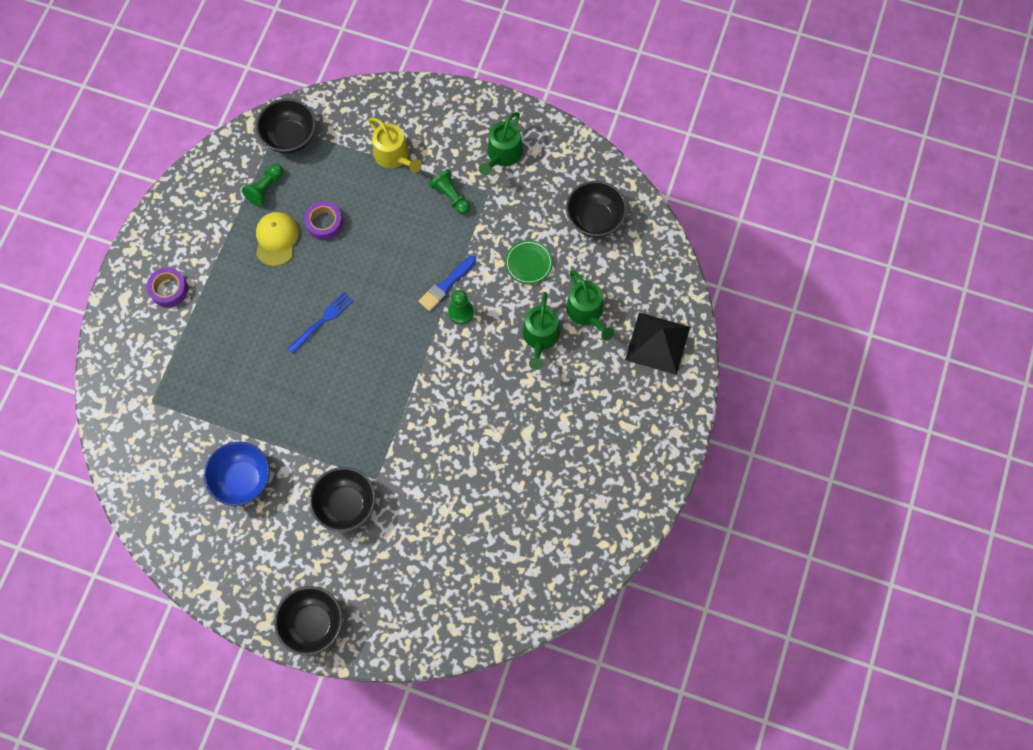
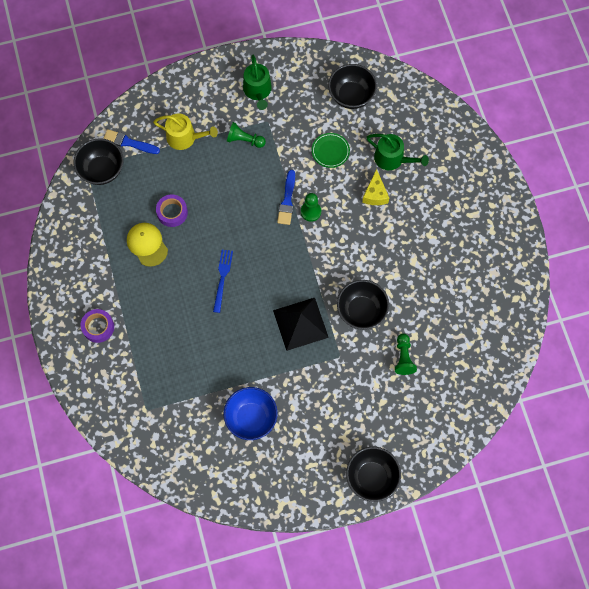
camera: 35 degrees left, 0 degrees up
green pawn [242,164,283,207] -> green pawn moved to [395,333,417,375]
black bowl [309,467,376,532] -> black bowl moved to [337,280,389,330]
green watering can [523,292,560,370] -> yellow cheese [362,169,389,205]
black pyramid [625,312,690,375] -> black pyramid moved to [273,298,329,351]
none -> blue brush [103,129,160,154]

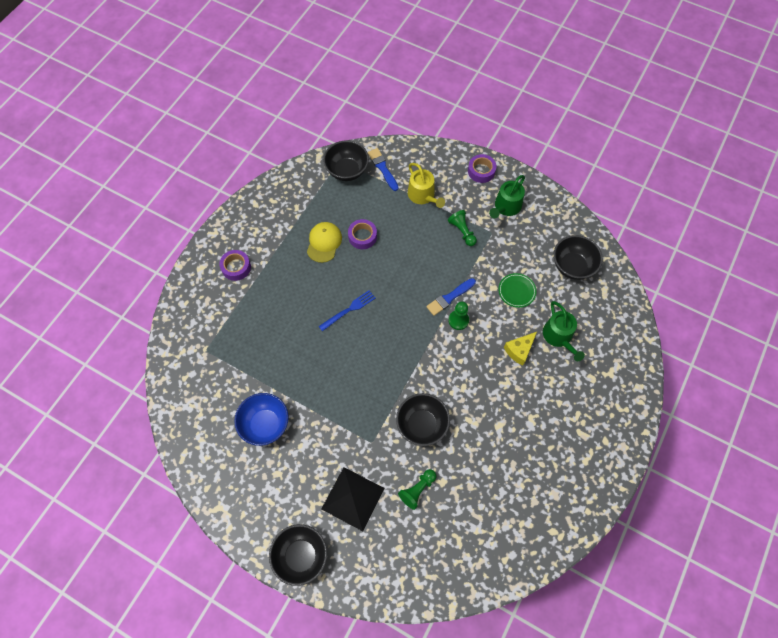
camera: 45 degrees right, 5 degrees down
black pyramid [273,298,329,351] -> black pyramid moved to [322,467,385,531]
none -> purple tape [468,154,496,183]

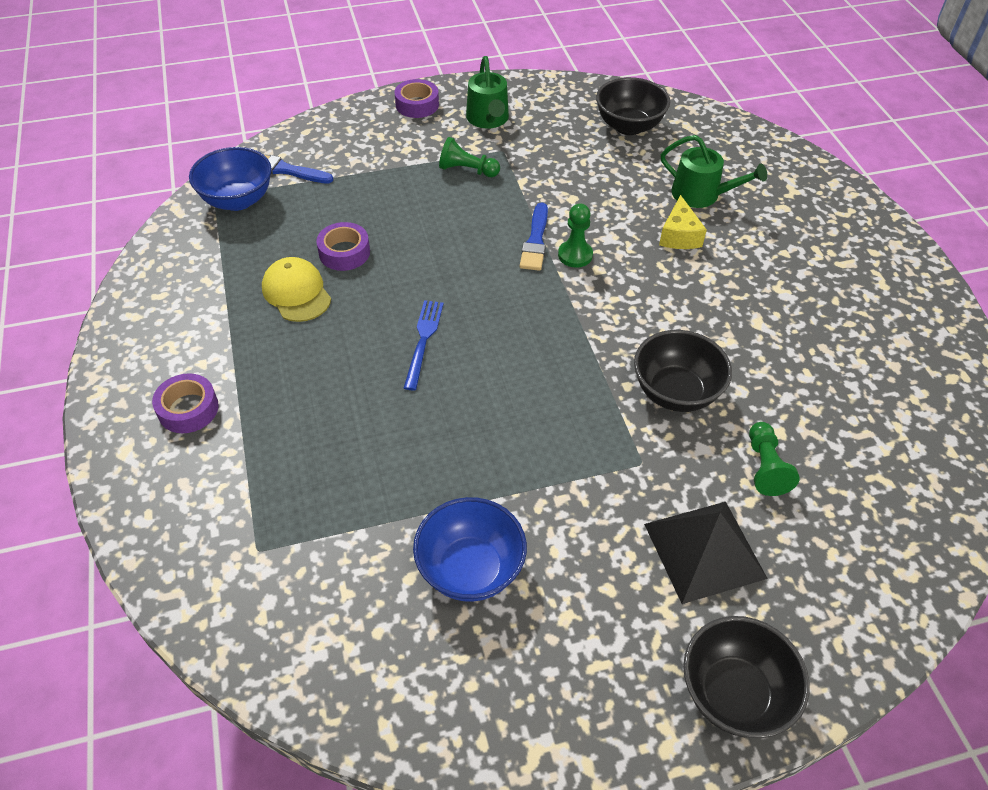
camera: 45 degrees left, 15 degrees down
black bowl [323,140,369,181] -> blue bowl [189,147,272,211]
yellow watering can [408,163,445,208] -> none
green plate [498,273,536,308] -> none

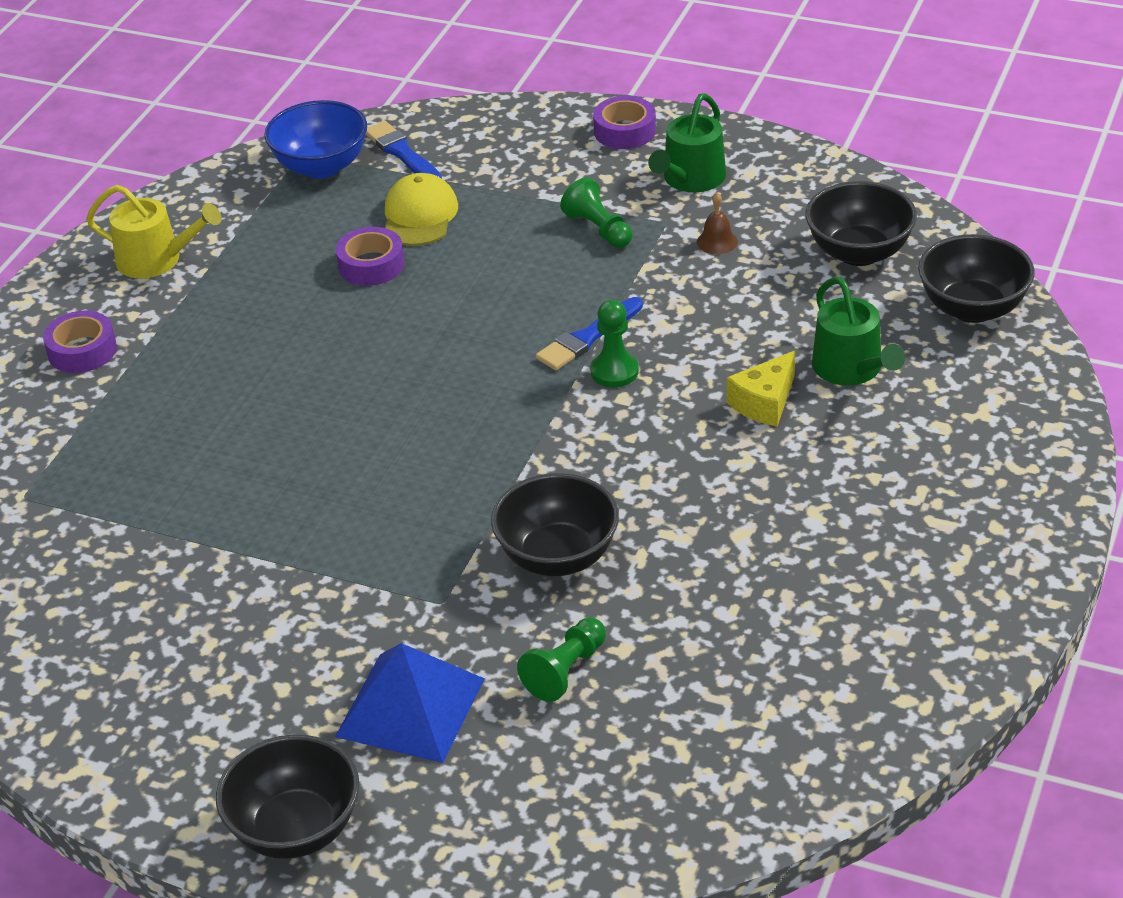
camera: 40 degrees right, 10 degrees down
yellow cap [262,257,331,322] -> yellow cap moved to [385,173,458,246]
blue fork [404,300,444,390] -> none
blue bowl [413,497,527,602] -> none
black pyramid [644,502,768,604] -> blue pyramid [335,643,485,763]
none -> yellow watering can [86,185,221,278]
none -> brown bell [697,192,738,254]
none -> black bowl [918,234,1035,323]

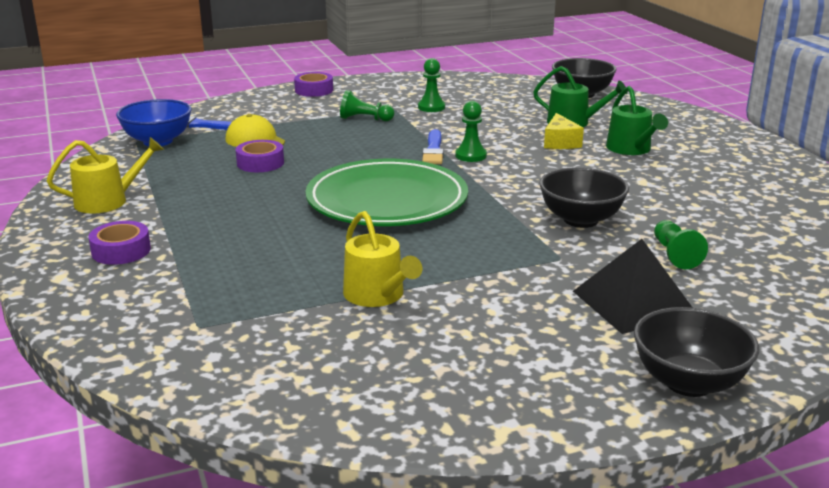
camera: 45 degrees left, 15 degrees down
blue pyramid [335,643,485,763] -> black pyramid [573,239,693,334]
green watering can [648,94,726,192] -> green watering can moved to [606,86,668,155]
brown bell [697,192,738,254] -> green pawn [418,58,445,112]
black bowl [805,181,917,266] -> none
none -> green plate [306,159,468,226]
none -> yellow watering can [343,211,422,307]

